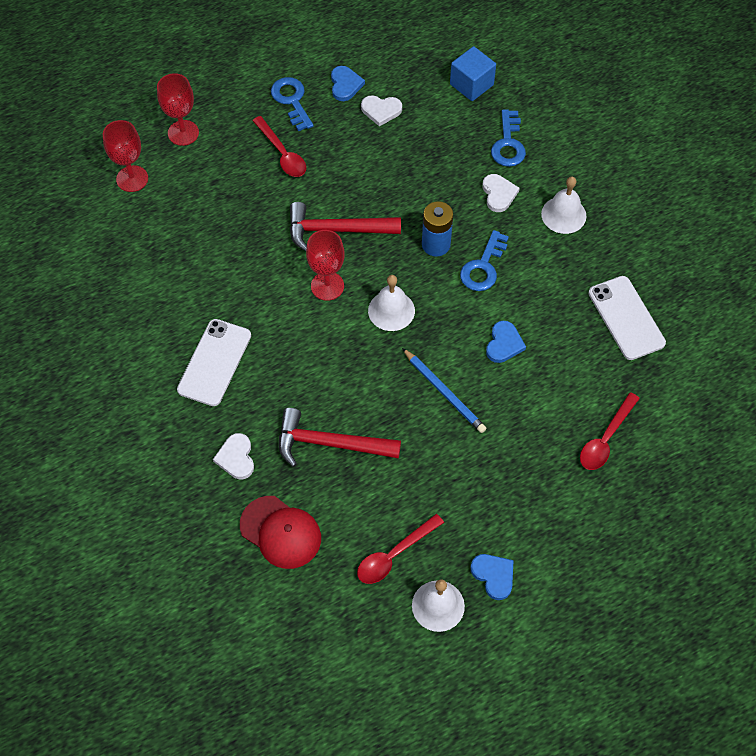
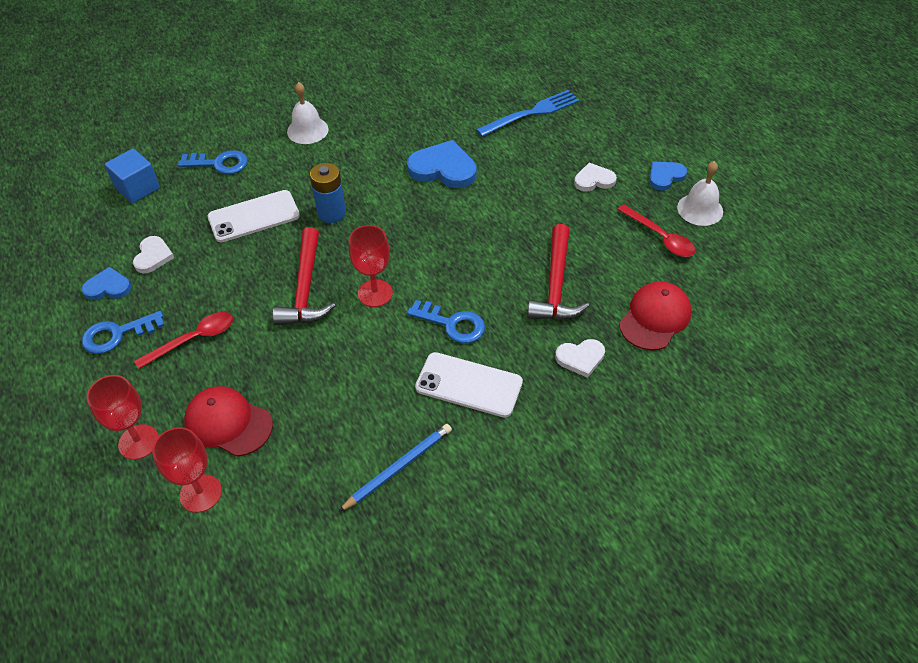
camera: 90 degrees left, 10 degrees down
white bell [368,275,415,331] -> none
blue pencil [402,348,486,433] -> blue pencil moved to [338,424,452,512]
blue key [460,230,509,291] -> blue key moved to [407,300,485,343]
white heart [482,174,520,212] -> white heart moved to [574,163,617,191]
blue heart [486,321,526,363] -> blue heart [407,140,477,188], size x1.69
red spoon [580,392,640,470] -> blue fork [476,90,580,137]
white phone [588,276,666,360] -> white phone moved to [208,190,300,242]
none -> red cap [184,386,273,457]

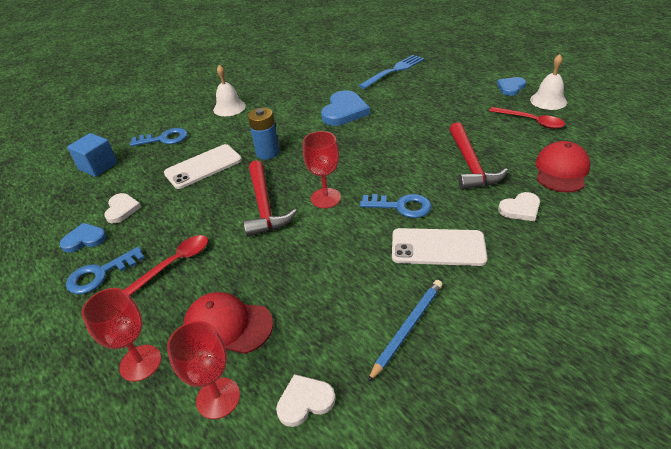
camera: 10 degrees left, 10 degrees down
blue heart [407,140,477,188] -> blue heart turned 105 degrees clockwise [321,90,370,126]
white heart [574,163,617,191] -> white heart moved to [276,374,336,427]

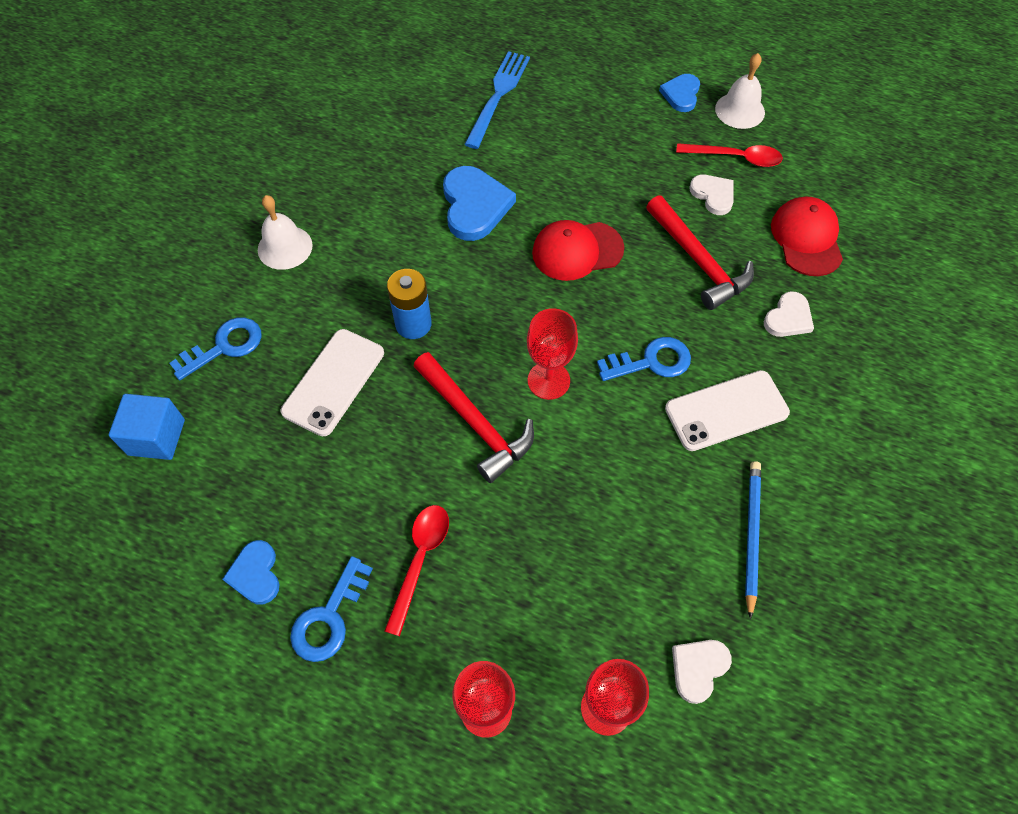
camera: 30 degrees left, 20 degrees up
blue heart [60,223,107,253] -> blue heart turned 60 degrees counterclockwise [222,540,280,605]
white heart [104,193,141,223] -> white heart moved to [689,175,734,215]
red cap [183,292,273,354] -> red cap moved to [532,220,624,281]

